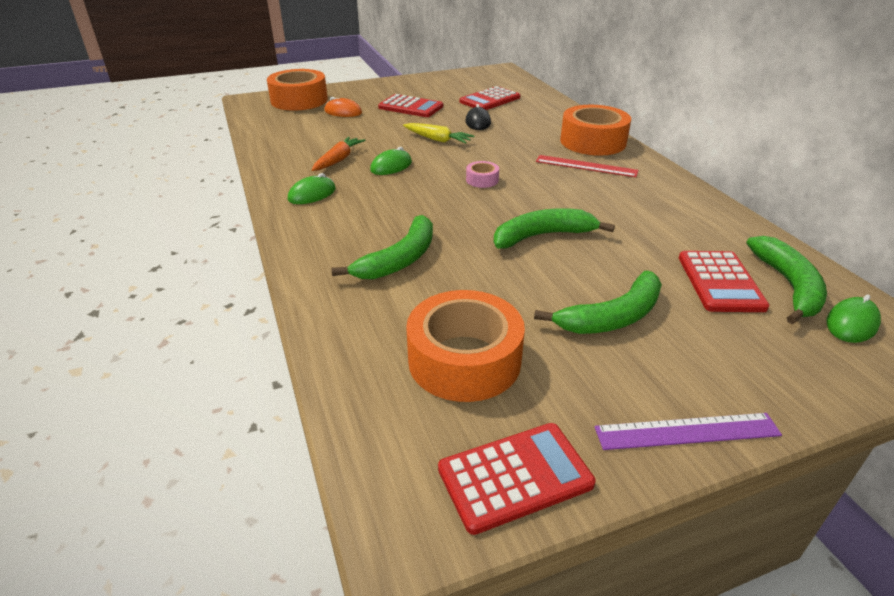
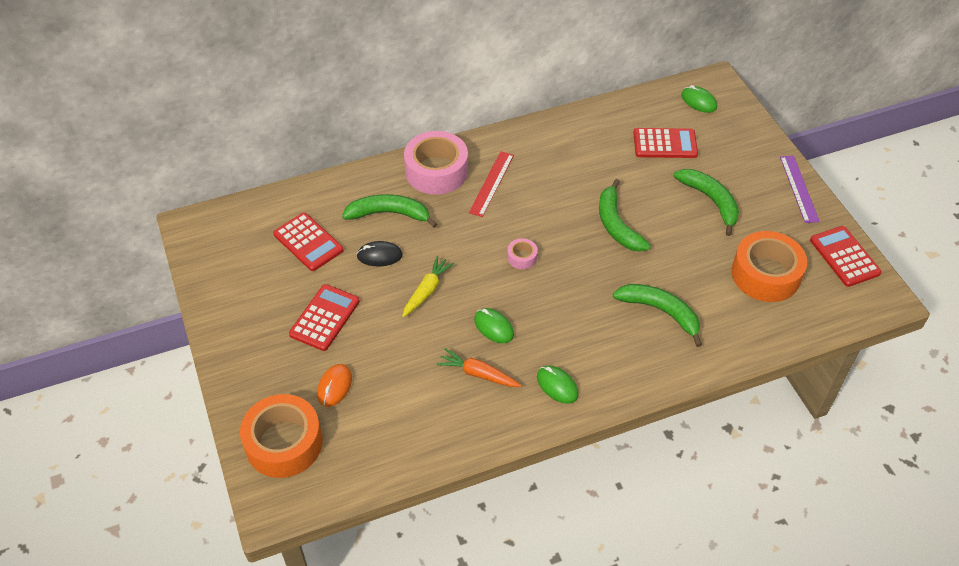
camera: 90 degrees left, 15 degrees up
orange tape [560,105,631,156] -> pink tape [404,131,468,195]
green banana [746,236,827,324] -> green banana moved to [342,194,437,228]

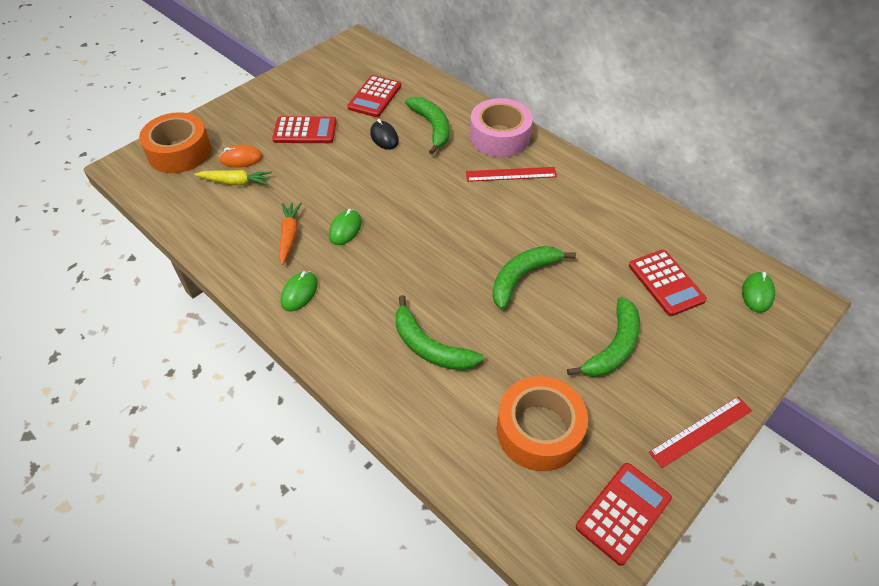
camera: 65 degrees right, 0 degrees up
yellow carrot [402,256,455,318] -> yellow carrot moved to [194,170,272,185]
pink tape [507,238,538,269] -> none
green banana [613,284,702,347] -> green banana turned 120 degrees clockwise [395,295,484,371]
purple ruler [780,155,820,223] -> red ruler [649,397,752,468]

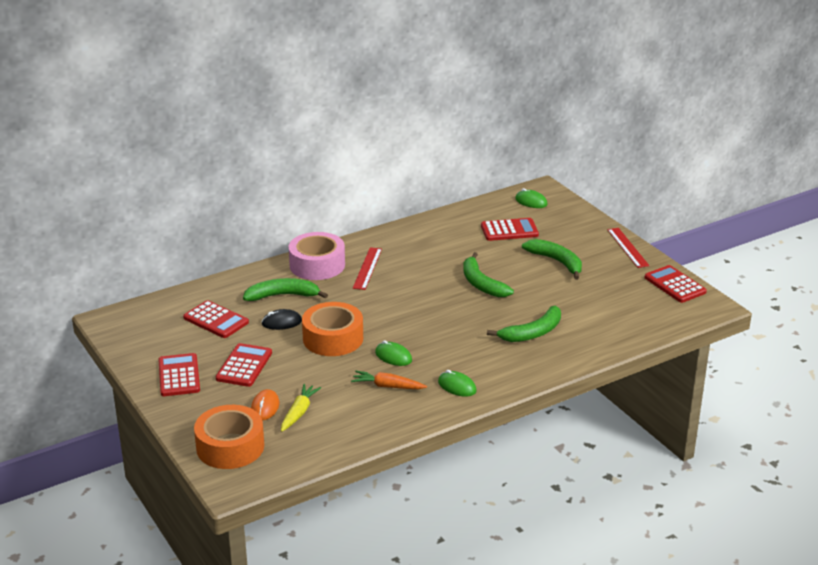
camera: 75 degrees left, 20 degrees down
orange tape [497,376,588,471] -> orange tape moved to [302,302,363,356]
none -> red calculator [158,353,200,396]

